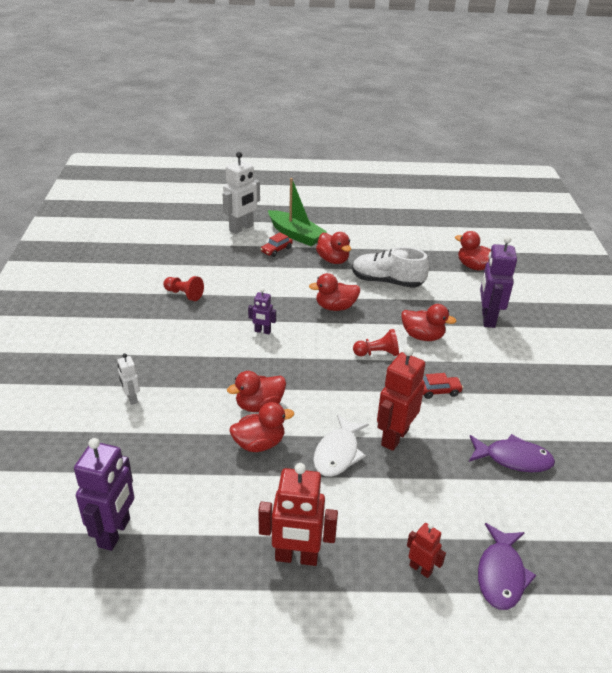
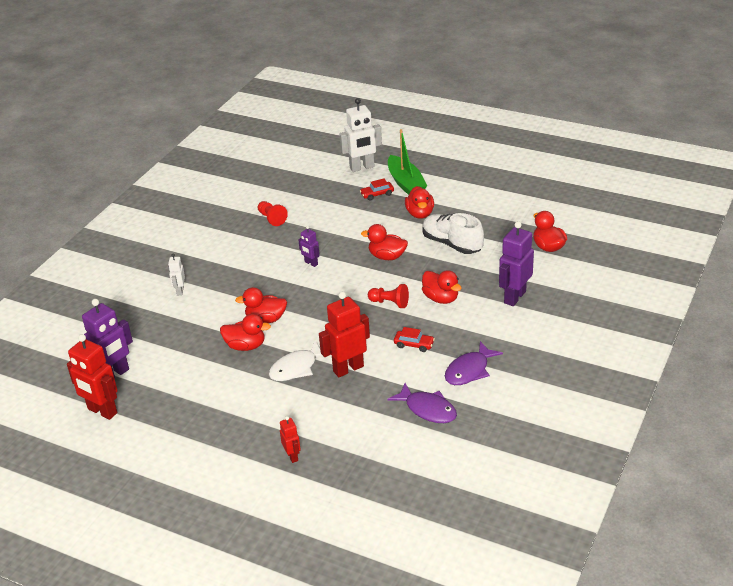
camera: 30 degrees right, 0 degrees up
red robot [258,463,338,566] -> red robot moved to [67,334,118,420]
purple fish [478,523,536,610] -> purple fish moved to [445,341,503,385]

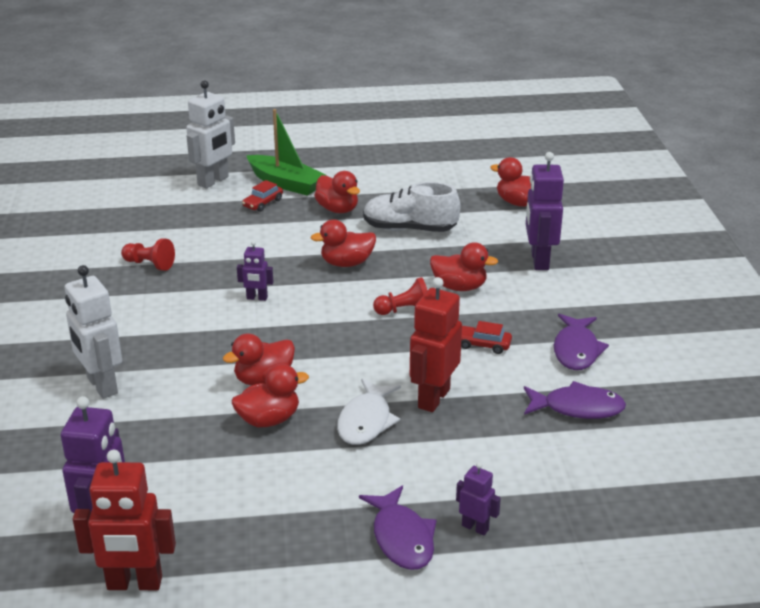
camera: 35 degrees left, 5 degrees down
white robot [168,253,185,296] -> white robot [65,265,122,399], size x1.91
red robot [280,416,301,463] -> purple robot [456,462,501,536]
red car [394,327,435,352] -> red car turned 150 degrees counterclockwise [461,321,512,354]
none -> purple fish [359,485,437,570]

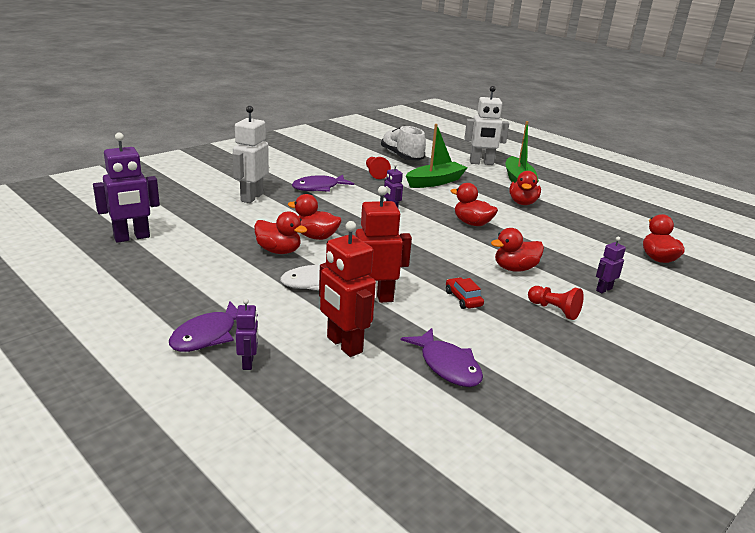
camera: 50 degrees right, 5 degrees down
red robot [73,450,176,590] -> red robot moved to [319,221,376,357]
red car [242,180,283,212] -> none
white shoe [363,182,460,232] -> white shoe moved to [381,126,426,160]
red pawn [373,277,428,315] -> red pawn moved to [528,286,584,320]
red duck [430,242,498,291] -> red duck turned 90 degrees clockwise [491,228,544,272]
purple robot [526,152,564,270] -> purple robot [596,237,626,293], size x0.52
purple fish [554,314,609,370] -> purple fish moved to [292,175,354,192]
none -> green boat [406,124,467,188]

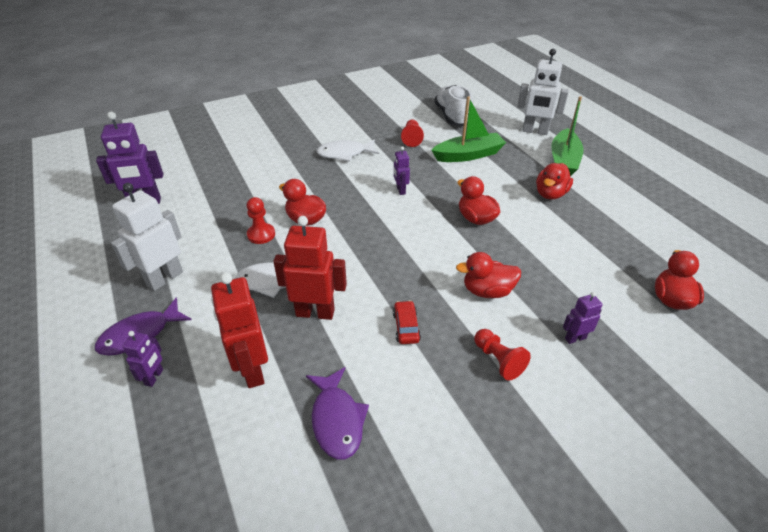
camera: 20 degrees right, 15 degrees up
white robot [232,106,269,203] -> white robot moved to [111,183,183,291]
red duck [254,211,307,254] -> red pawn [247,197,275,244]
purple fish [292,175,354,192] -> white fish [317,140,379,161]

